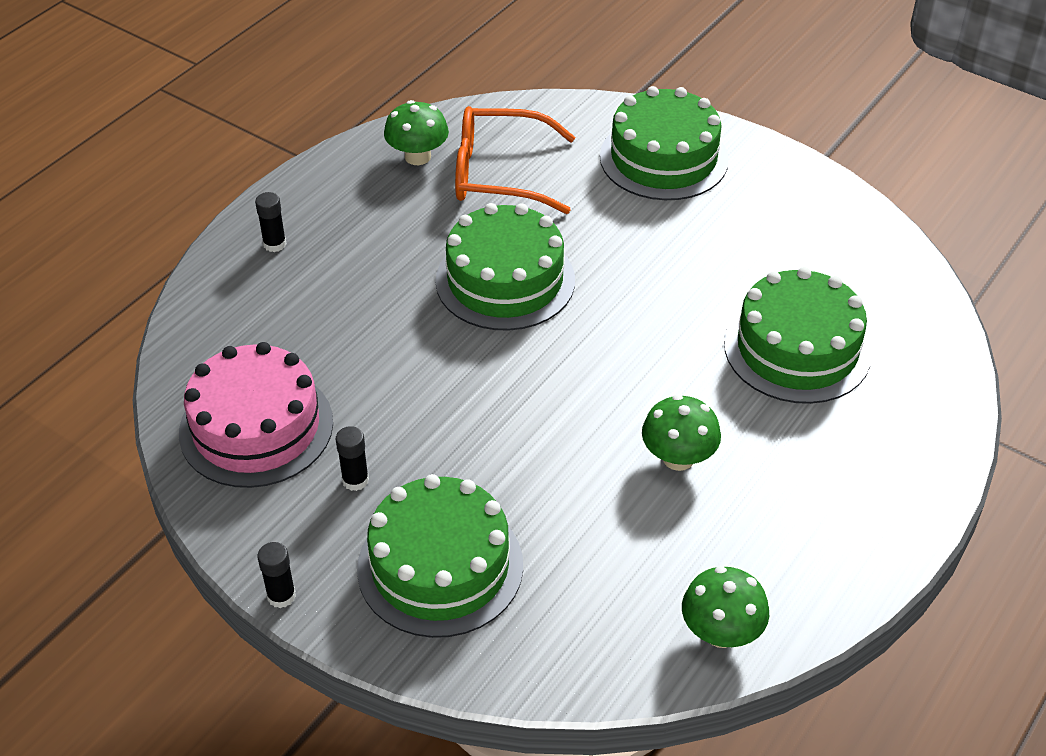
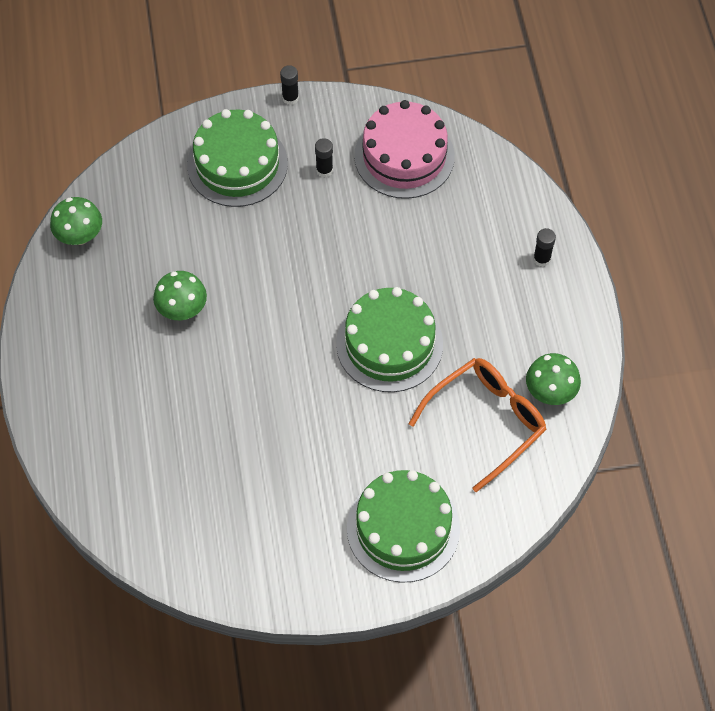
camera: 135 degrees right, 15 degrees up
green cake [724,267,872,404] -> none

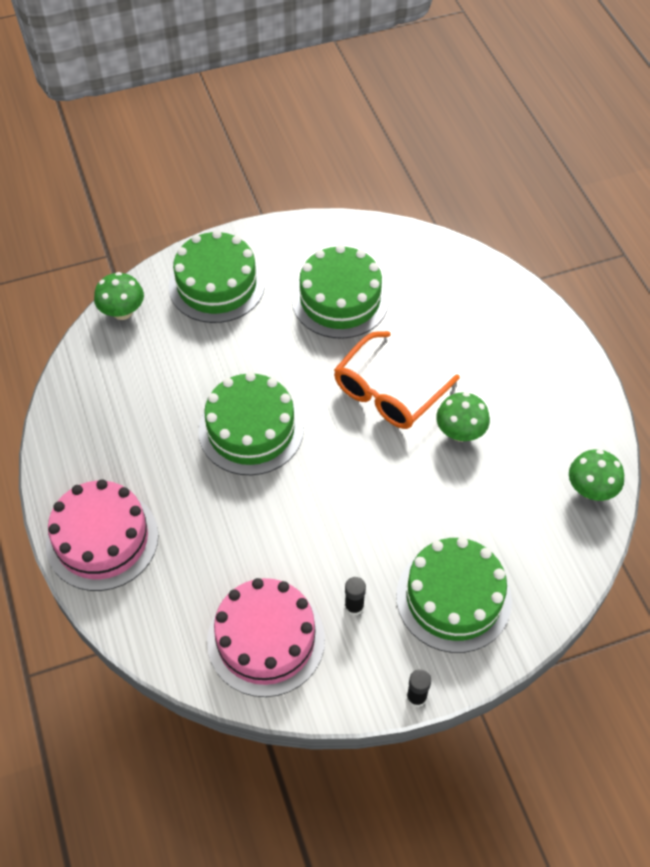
camera: 170 degrees right, 5 degrees down
orange glasses [409,358,547,492] -> orange glasses moved to [334,331,460,429]
green mushroom [526,353,581,405] -> green mushroom moved to [94,272,144,320]
black glue stick [533,228,556,267] -> pink cake [46,479,158,591]
none -> green cake [292,245,389,339]

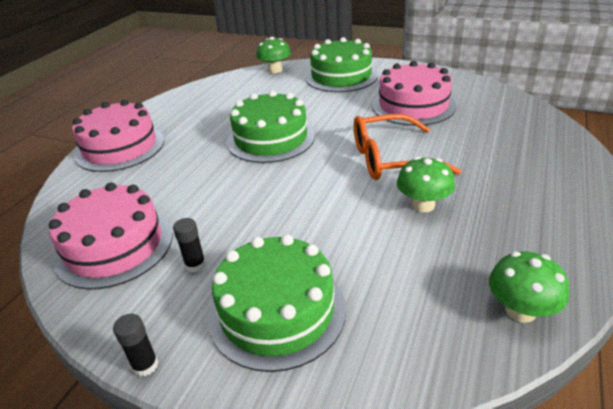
camera: 45 degrees right, 20 degrees down
green cake [292,245,389,339] -> pink cake [372,61,456,126]

